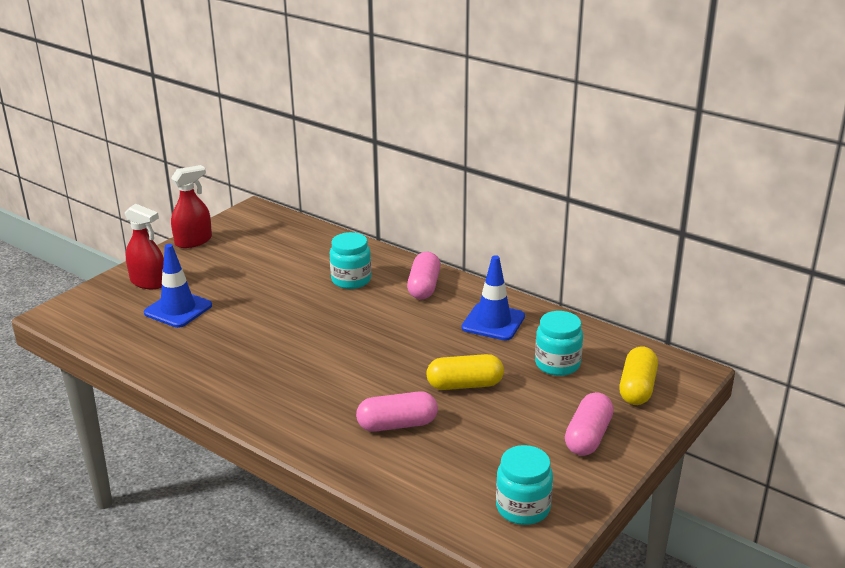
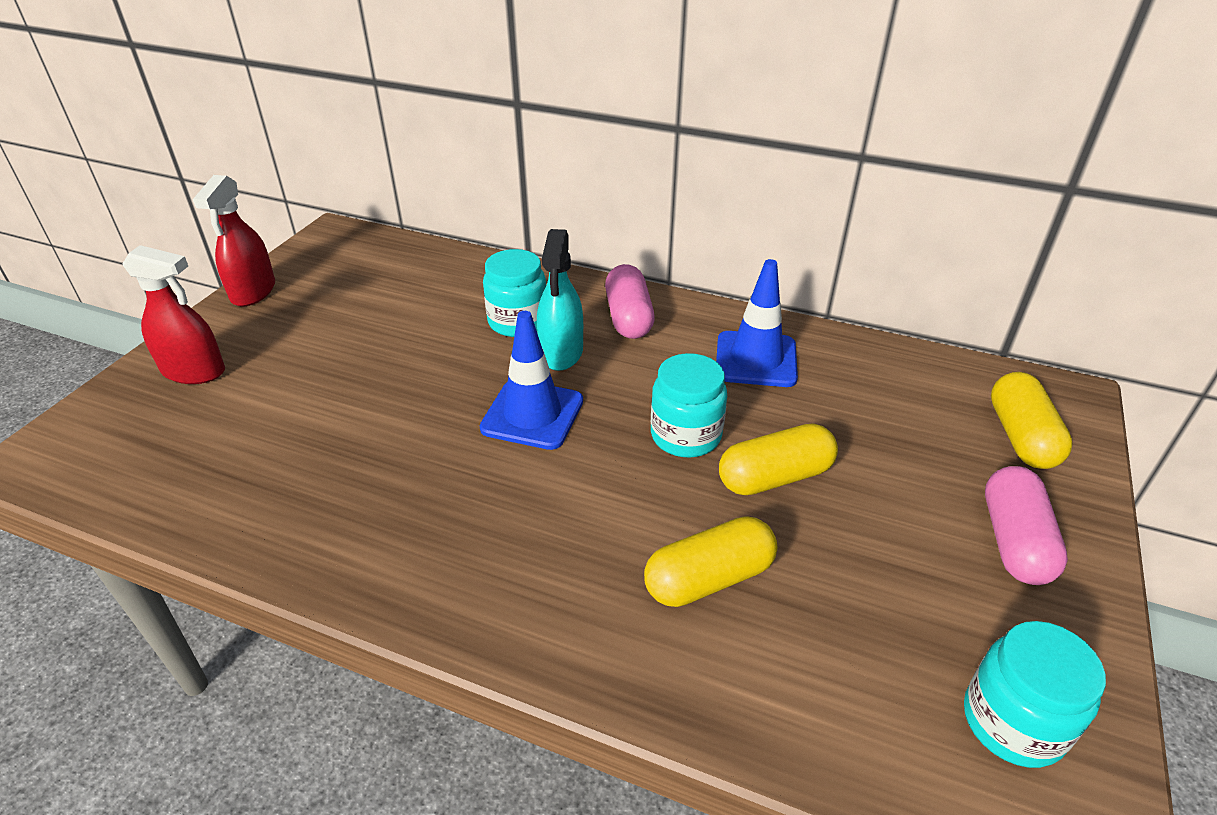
camera: 15 degrees left, 10 degrees up
blue traffic cone [144,244,212,328] -> blue traffic cone moved to [480,311,583,450]
red spray bottle [171,165,212,248] -> red spray bottle turned 150 degrees clockwise [193,175,275,307]
pink capsule [356,391,438,432] -> yellow capsule [644,517,777,607]
turquoise jar [535,311,583,376] -> turquoise jar moved to [651,353,727,458]
none -> turquoise spray bottle [537,229,583,371]

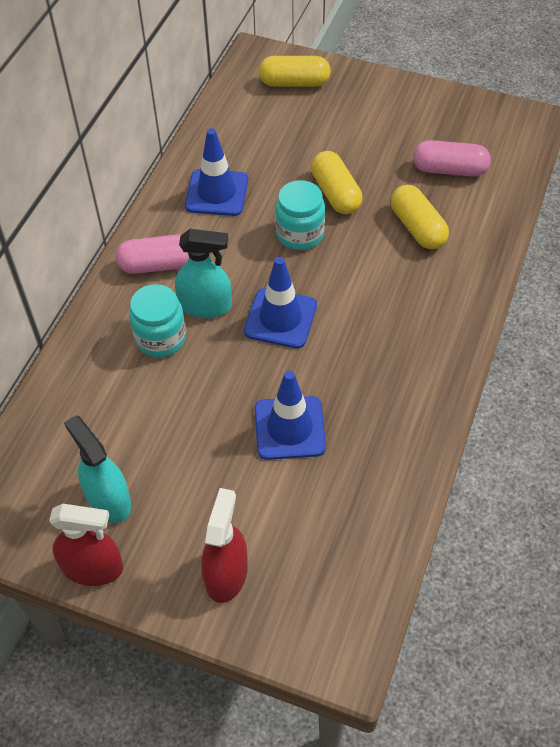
camera: 90 degrees left, 15 degrees up
turquoise jar [964,621,1106,768] -> none
pink capsule [985,466,1068,585] -> pink capsule moved to [413,140,491,177]
none -> turquoise spray bottle [64,415,131,523]
none -> blue traffic cone [255,370,326,460]

